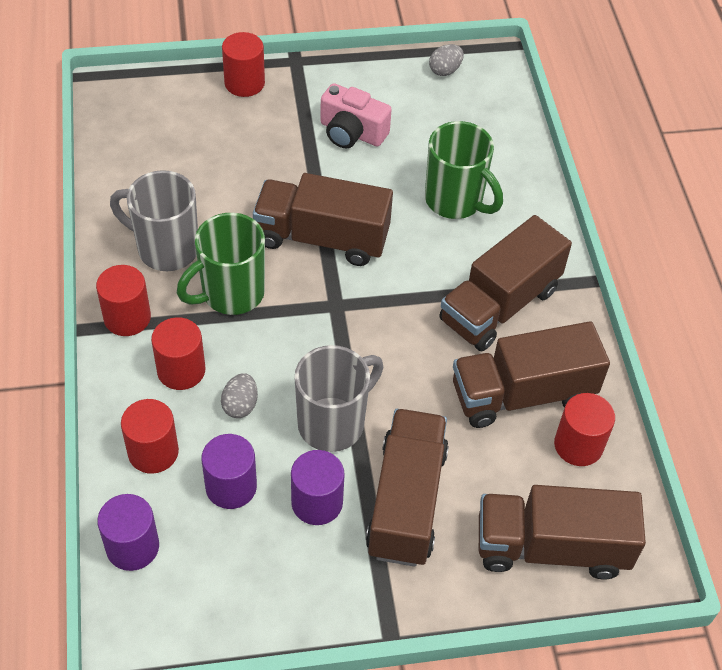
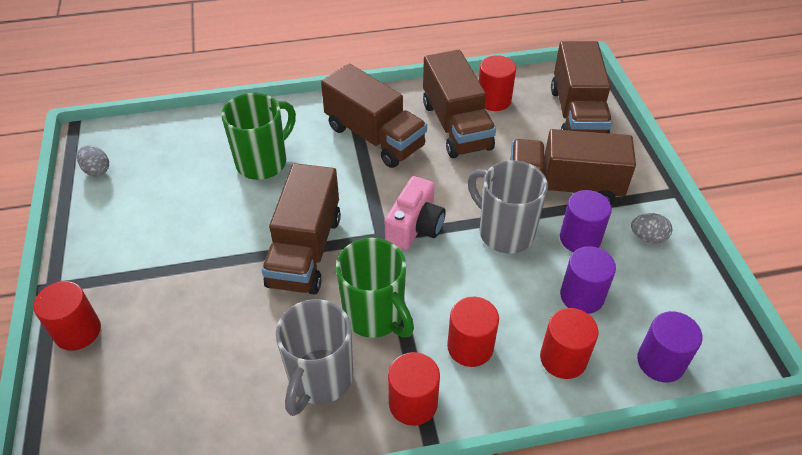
camera: 90 degrees left, 5 degrees down
grey egg [221,373,258,418] -> grey egg moved to [631,213,672,244]
pink camera [320,83,392,149] -> pink camera moved to [385,176,446,250]

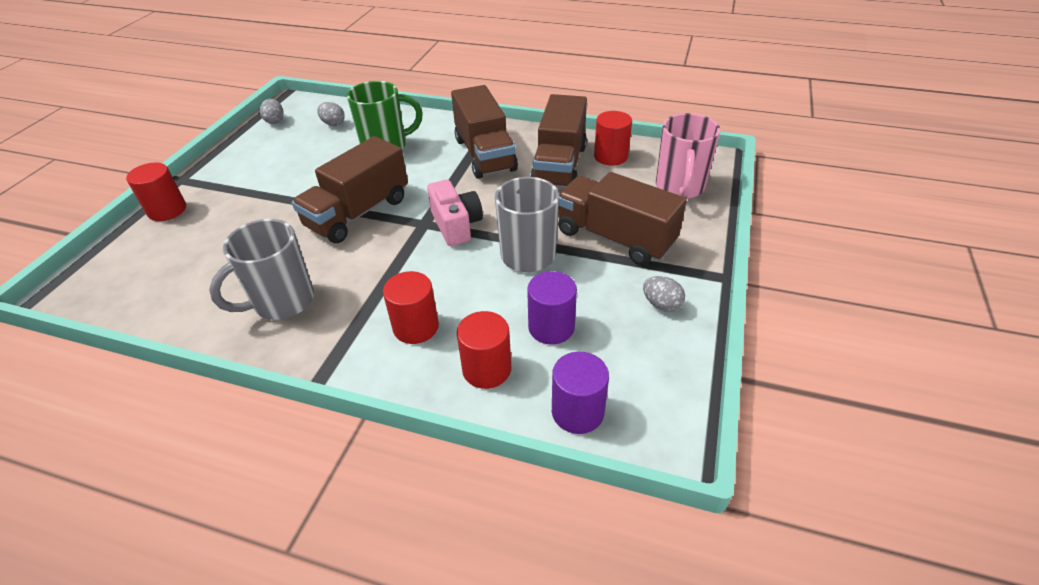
camera: 30 degrees right, 5 degrees down
green mug [336,238,414,338] -> none
pink camera [385,176,446,250] -> pink camera turned 75 degrees counterclockwise [427,180,483,246]
red cylinder [388,352,440,426] -> none
brown truck [551,41,612,134] -> pink mug [656,113,721,199]
purple cylinder [560,190,612,252] -> none
none -> grey egg [317,102,345,126]

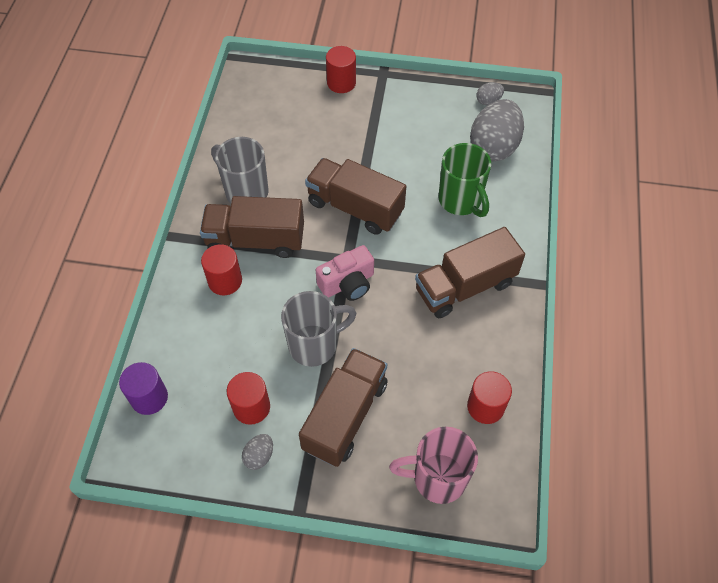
camera: 80 degrees right, 15 degrees up
grey egg [317,102,345,126] -> grey egg [470,99,524,161], size x2.24
red cylinder [457,311,511,389] -> red cylinder moved to [227,372,270,425]
purple cylinder [527,271,577,345] -> none
brown truck [530,94,587,188] -> brown truck moved to [200,196,304,258]

